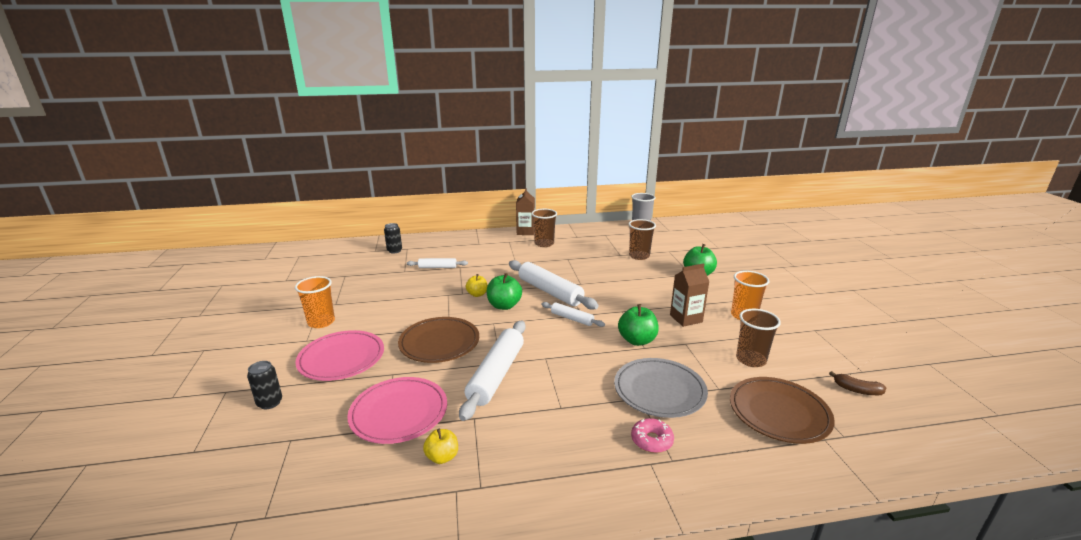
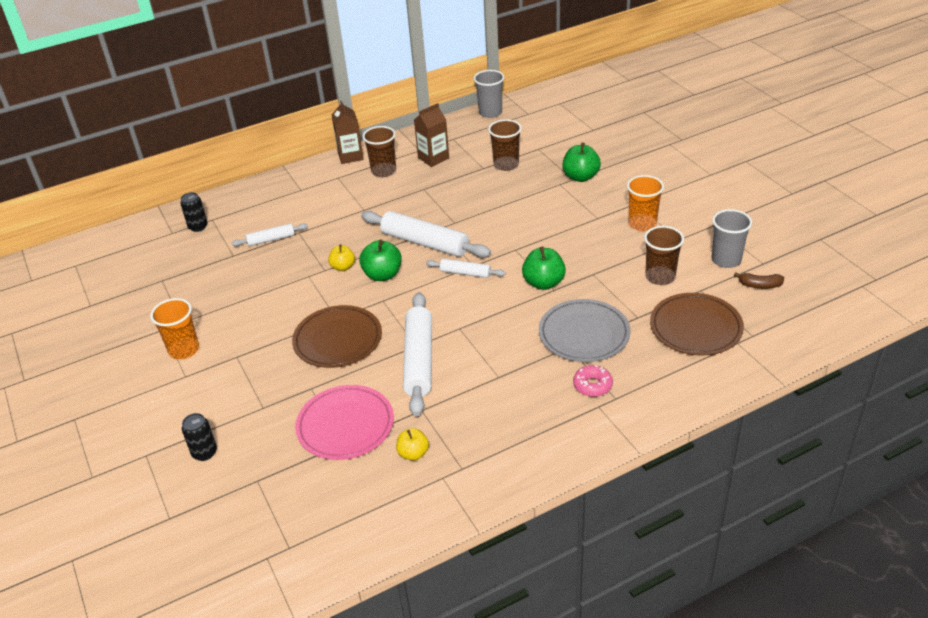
camera: 15 degrees left, 15 degrees up
pink plate [295,330,384,381] -> none
brown carton [670,263,709,327] -> brown carton moved to [414,103,449,167]
none -> grey cup [712,209,752,268]

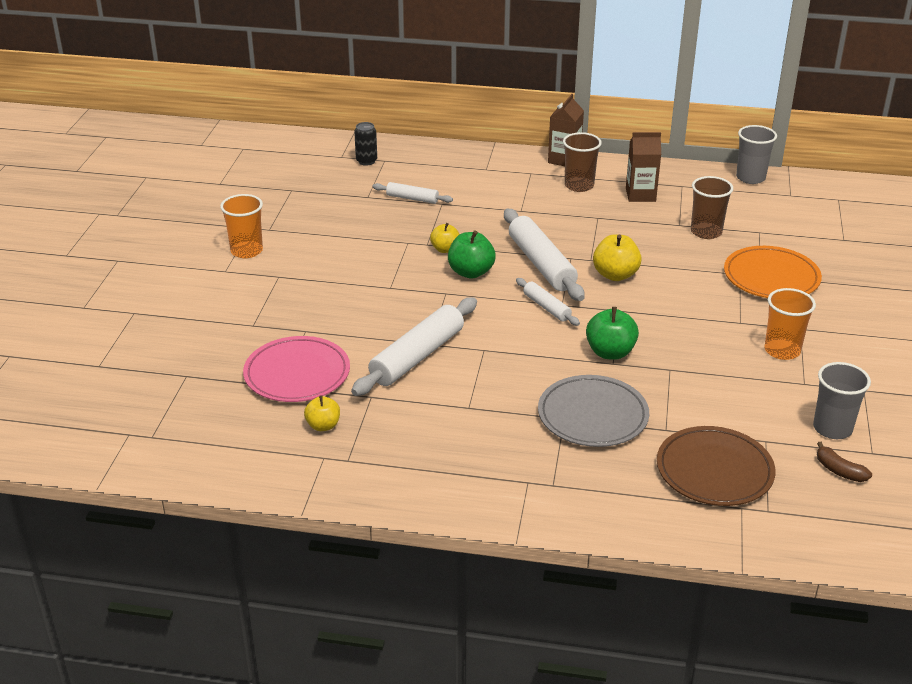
camera: 35 degrees right, 5 degrees down
black can [182,413,217,461] -> none
brown plate [292,305,382,368] -> none
green apple [563,143,601,182] -> orange plate [724,246,822,298]
pink donut [573,365,613,397] -> none
brown cup [644,226,684,285] -> none
none -> yellow apple [593,234,642,281]

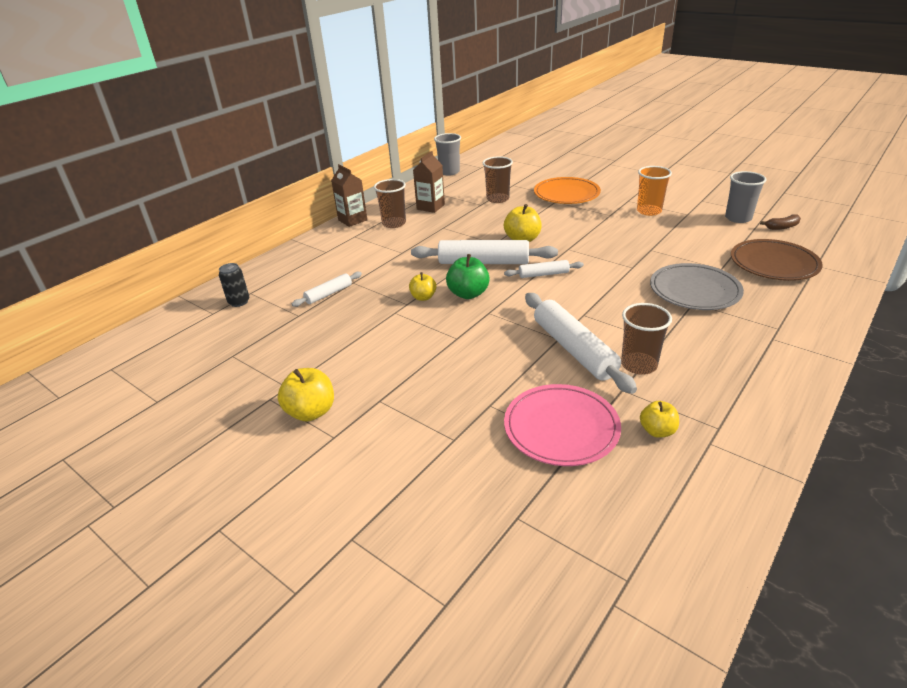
camera: 60 degrees left, 0 degrees up
orange cup [220,194,263,258] -> yellow apple [278,368,334,421]
green apple [586,307,639,360] -> none
none -> brown cup [621,303,672,375]

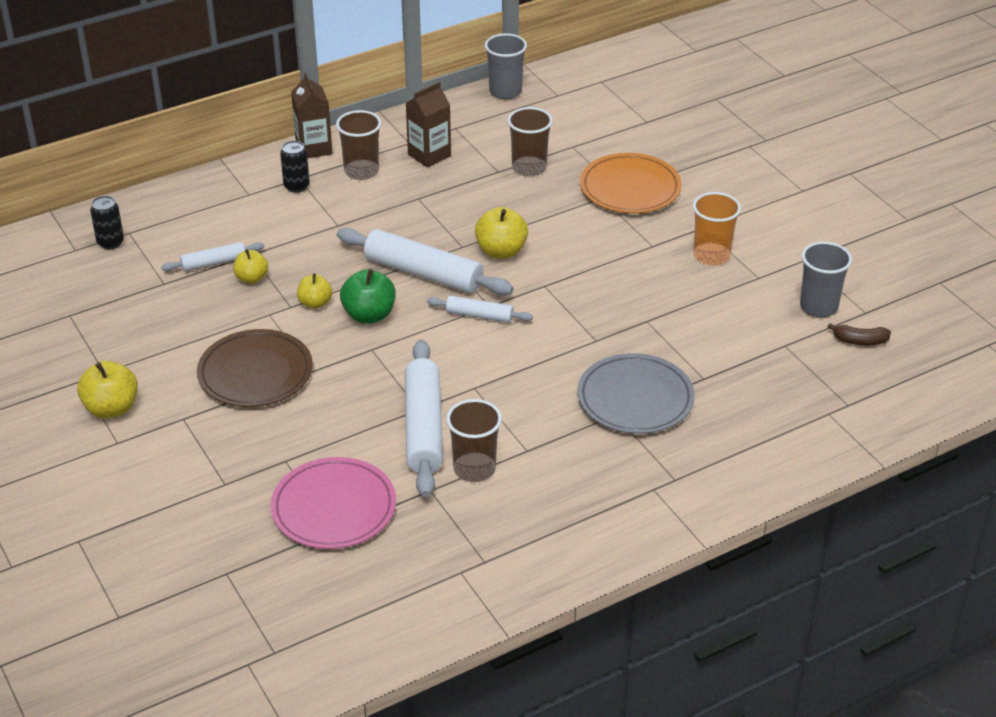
camera: 20 degrees right, 5 degrees up
yellow apple [640,401,679,438] -> yellow apple moved to [233,249,268,284]
brown plate [731,239,823,281] -> brown plate moved to [197,329,313,407]
none -> black can [280,141,310,193]

